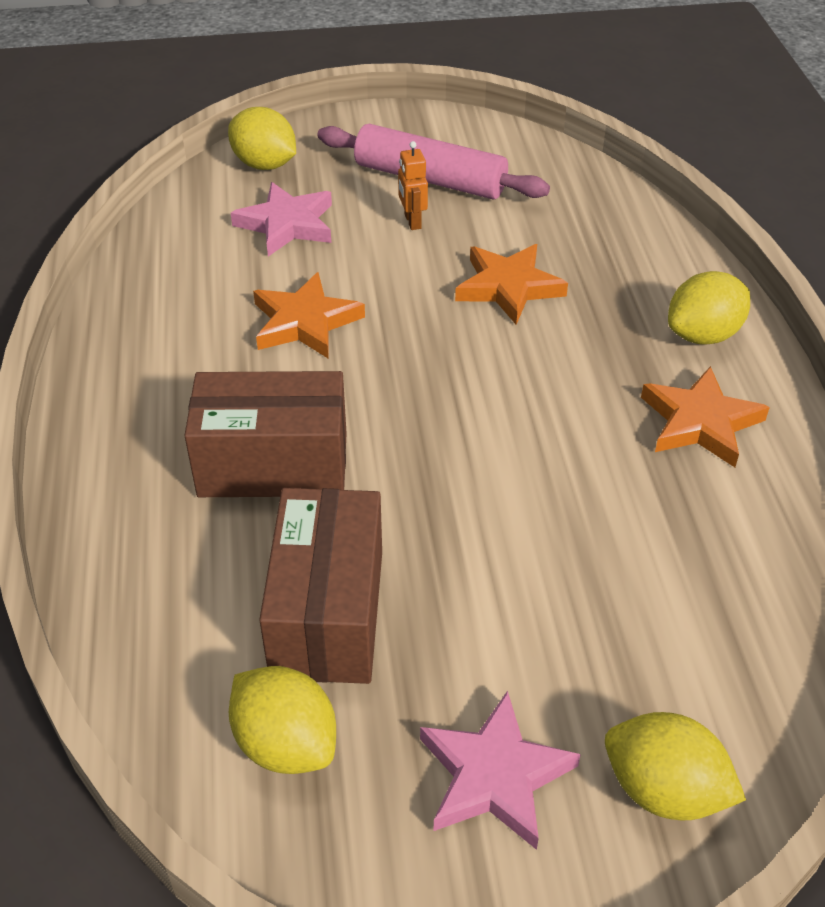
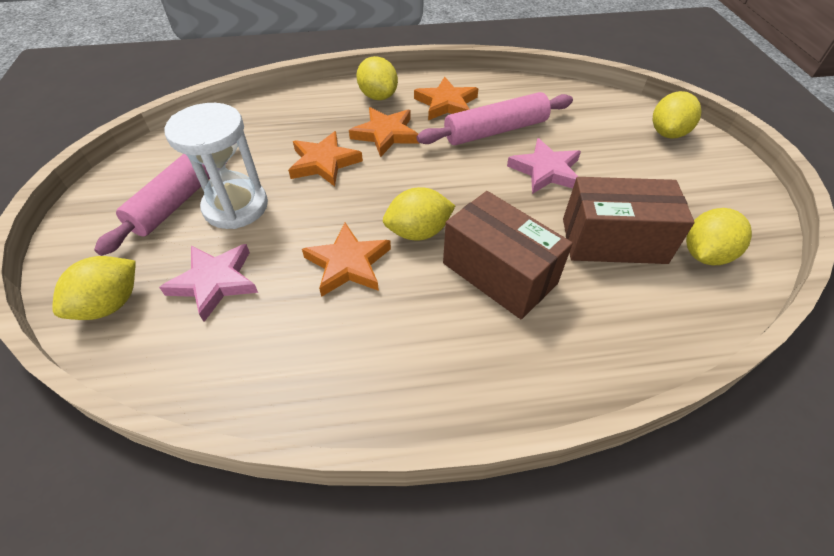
camera: 90 degrees left, 5 degrees up
brown box [184,371,347,497] -> brown box turned 45 degrees counterclockwise [443,191,573,319]
orange robot [398,141,428,230] -> white hourglass [165,103,268,229]
pink star [420,691,581,850] -> pink star moved to [507,138,581,194]
none -> orange star [349,107,419,157]
none -> yellow lemon [383,187,455,241]
none -> pink rolling pin [417,92,573,145]

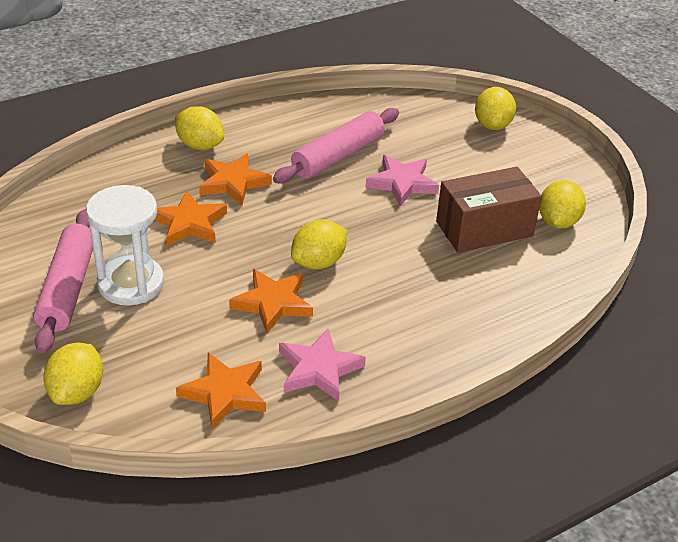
camera: 25 degrees left, 10 degrees down
pink star [159,244,258,322] -> pink star moved to [279,329,366,402]
orange star [414,77,478,120] -> orange star moved to [176,353,266,429]
brown box [443,191,573,319] -> none

